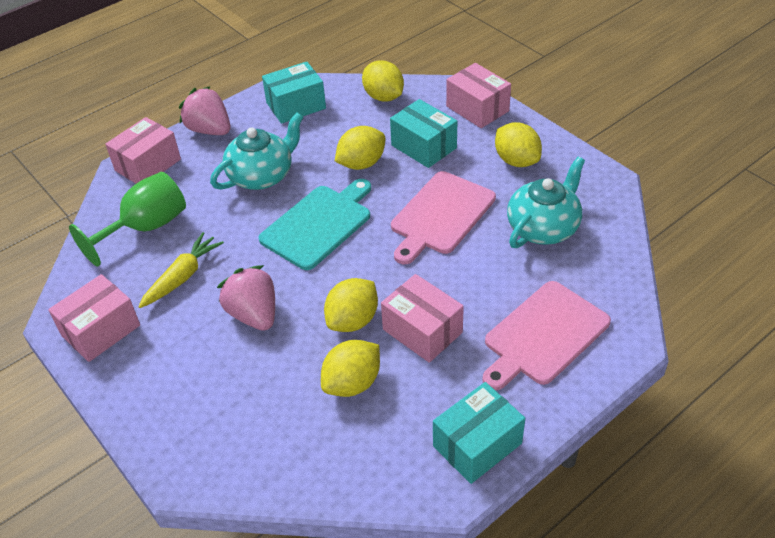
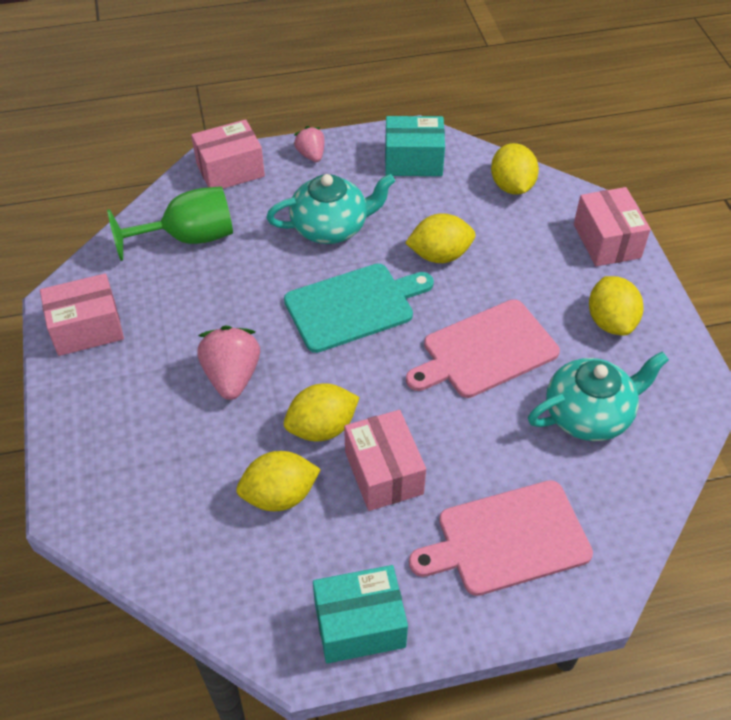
camera: 25 degrees right, 5 degrees up
yellow carrot [138,232,224,308] -> none
pink strawberry [179,86,231,135] -> pink strawberry [293,126,325,162], size x0.60
turquoise box [390,99,457,168] -> none

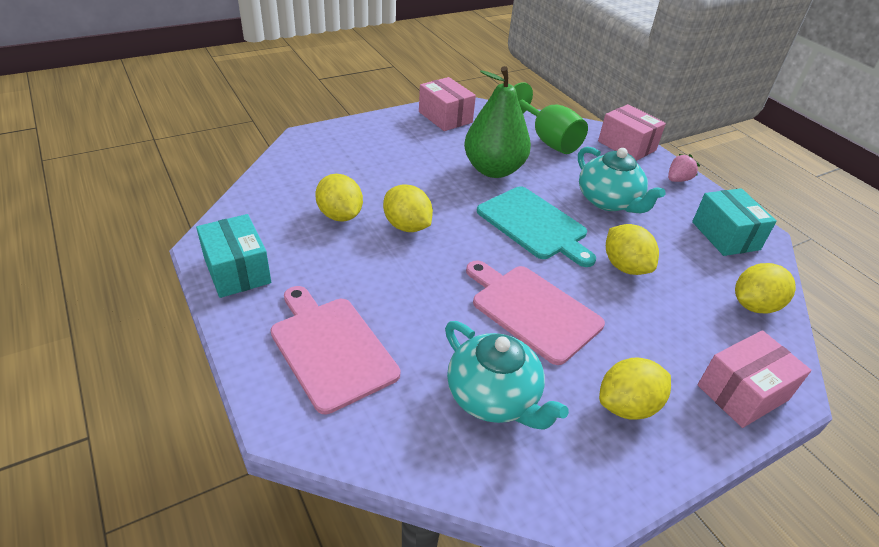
camera: 70 degrees right, 10 degrees down
pink strawberry [197,326,260,400] -> none
pink box [344,410,426,511] -> none
none -> green pear [464,66,531,178]

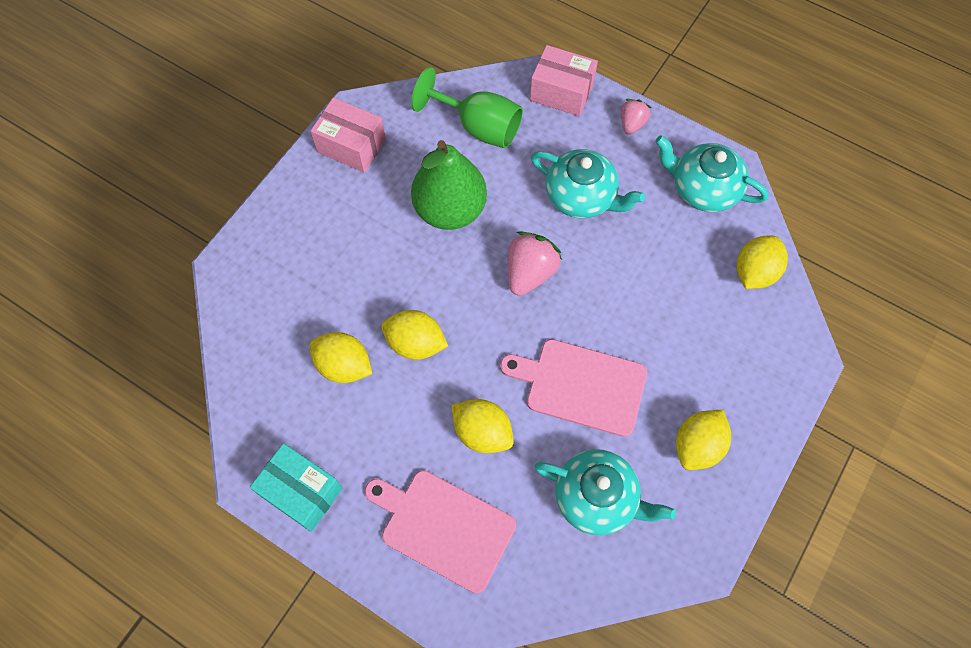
camera: 25 degrees left, 25 degrees up
turquoise cutting board [477,186,596,267] -> pink strawberry [508,231,562,296]
yellow lemon [606,224,659,275] -> yellow lemon moved to [451,399,514,453]
turquoise box [692,188,777,256] -> turquoise teapot [655,135,768,212]
pink box [698,330,811,428] -> none

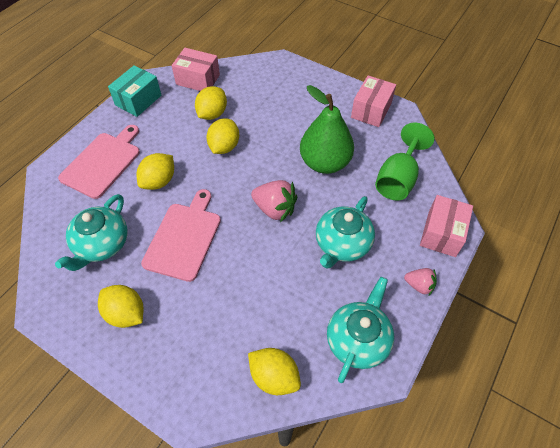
camera: 90 degrees right, 10 degrees down
none -> pink box [172,48,220,91]

